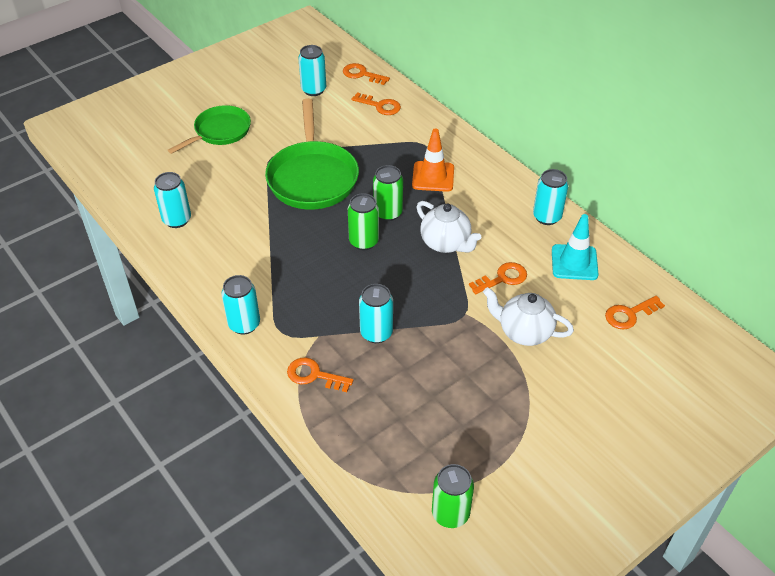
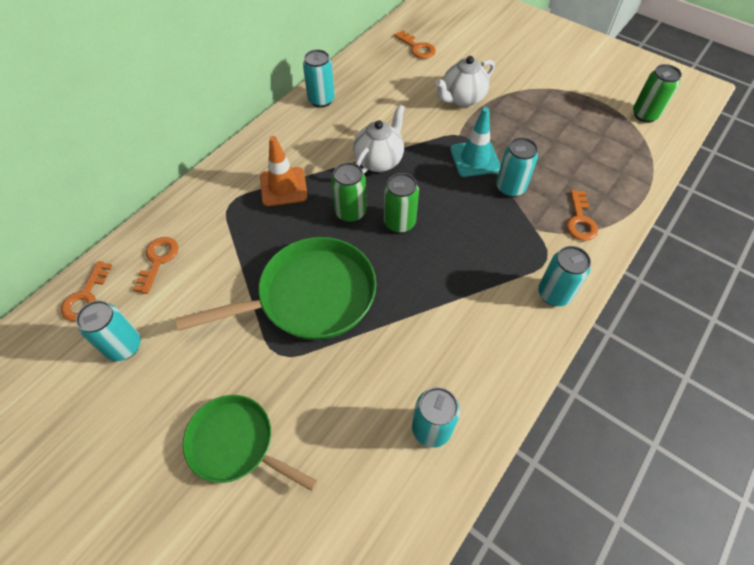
camera: 105 degrees left, 10 degrees up
orange key [469,262,527,294] -> none
white teapot [483,287,574,346] -> white teapot turned 45 degrees clockwise [435,56,495,107]
turquoise traffic cone [552,214,598,280] -> turquoise traffic cone moved to [450,107,501,177]

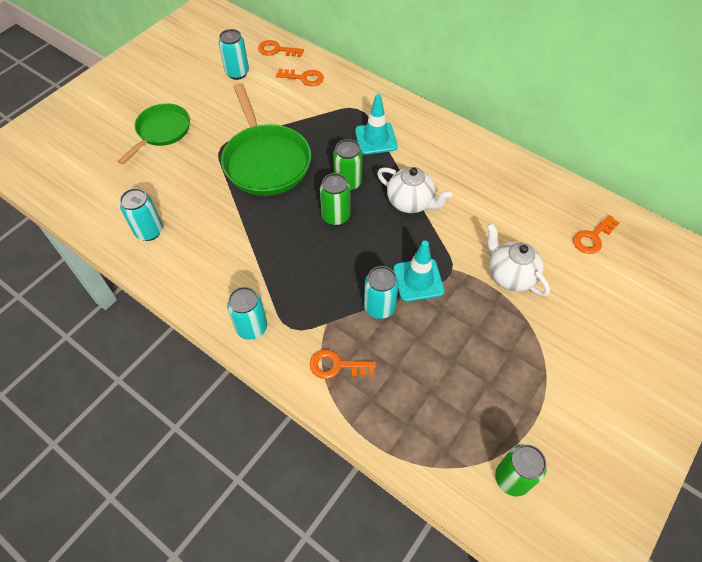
camera: 90 degrees right, 0 degrees up
orange traffic cone [260,136,307,206] -> turquoise traffic cone [355,94,398,155]
turquoise can [303,49,335,108] -> none

